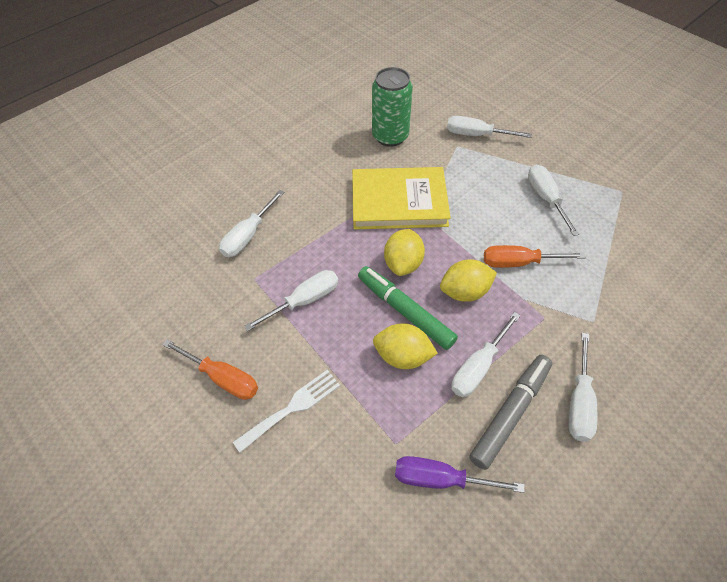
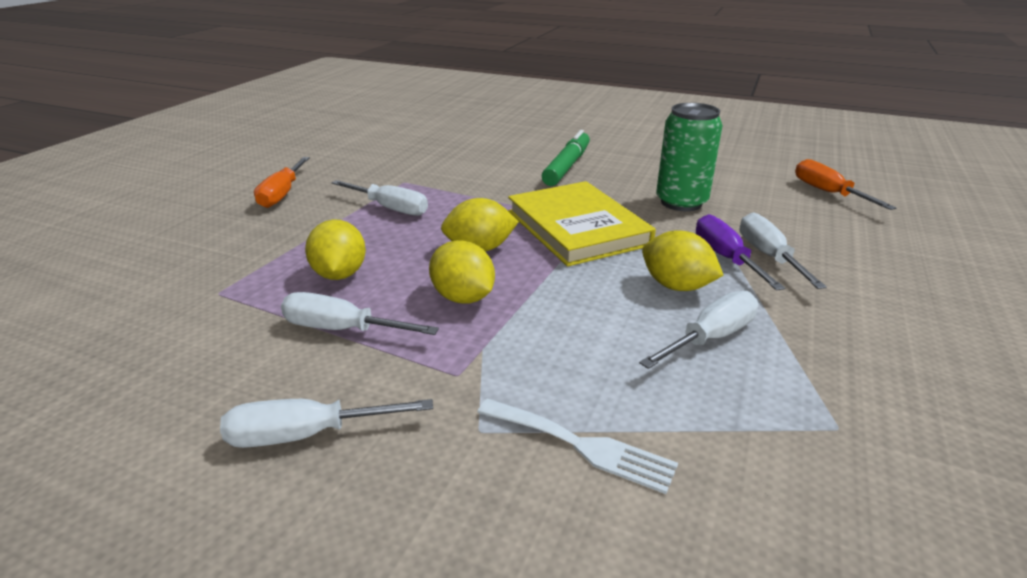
camera: 65 degrees right, 25 degrees down
white screwdriver [219,190,284,257] -> none
white fork [233,370,340,453] -> white fork moved to [477,399,678,494]
green marker [358,266,458,350] -> green marker moved to [542,130,590,186]
purple screwdriver [395,456,524,493] -> purple screwdriver moved to [696,214,785,291]
grey marker [469,355,552,470] -> none
orange screwdriver [484,245,585,268] -> orange screwdriver moved to [795,159,896,210]
none -> yellow lemon [642,230,724,291]

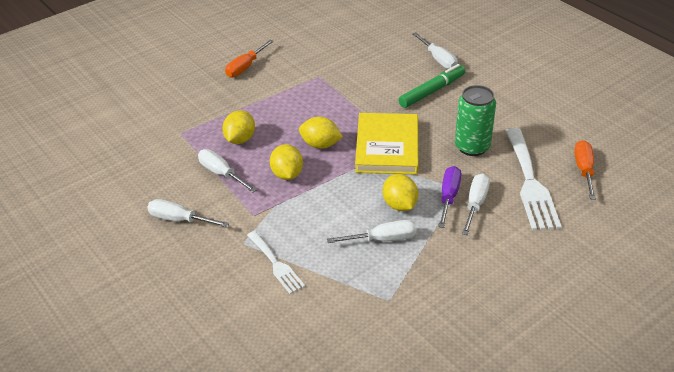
camera: 30 degrees right, 10 degrees up
white screwdriver [331,180,428,216] -> white screwdriver moved to [412,32,458,69]
none -> white fork [506,128,562,230]

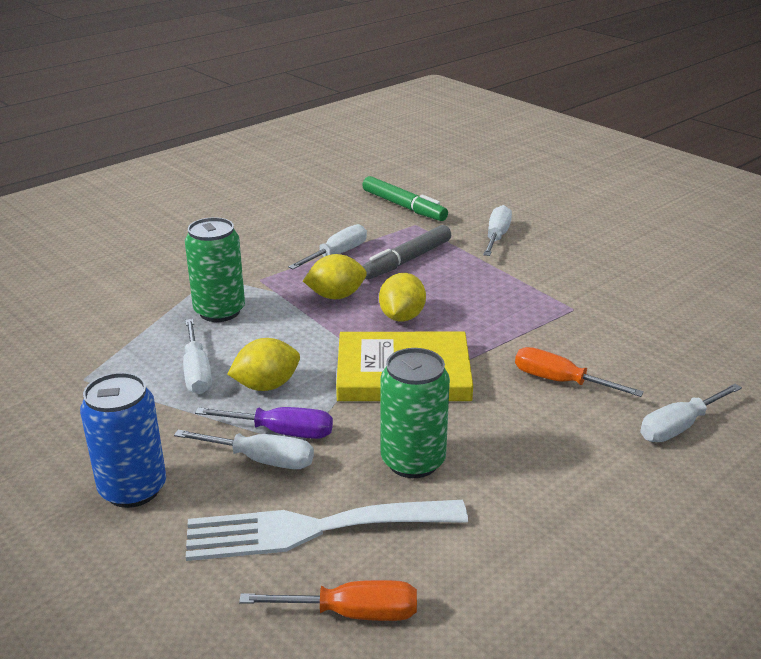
camera: 85 degrees right, 10 degrees down
white screwdriver [147,199,230,227] -> white screwdriver moved to [483,205,512,256]
yellow lemon [222,110,255,144] -> grey marker [362,225,451,280]
orange screwdriver [225,39,274,77] -> orange screwdriver moved to [515,347,644,397]
white fork [247,231,305,294] -> none
green marker [399,64,466,108] -> green marker moved to [362,176,448,221]
none -> blue can [80,372,166,508]
none -> green can [185,217,245,322]

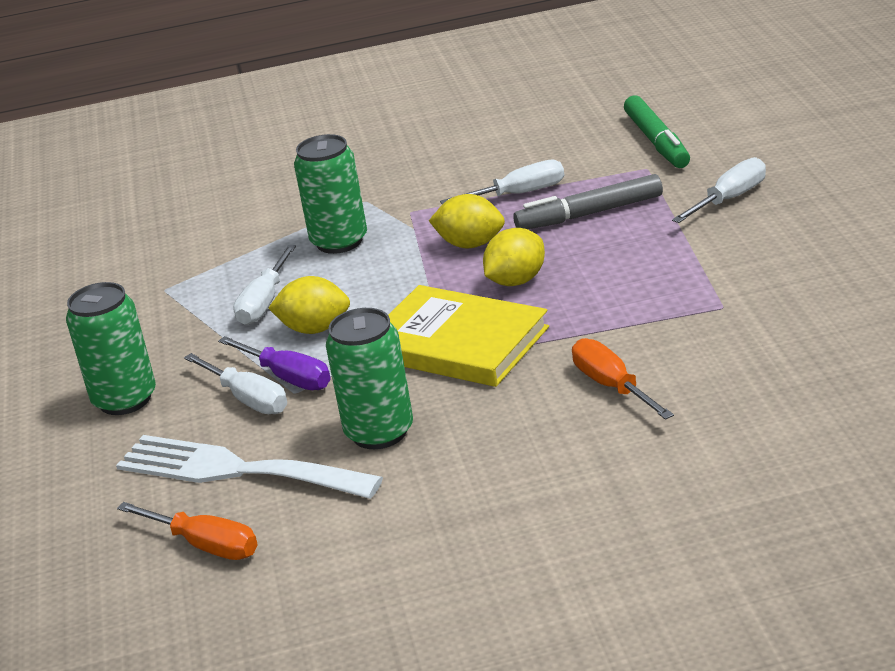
camera: 35 degrees right, 0 degrees up
blue can [80,372,166,508] -> green can [66,282,156,415]
white screwdriver [640,384,742,442] -> none

